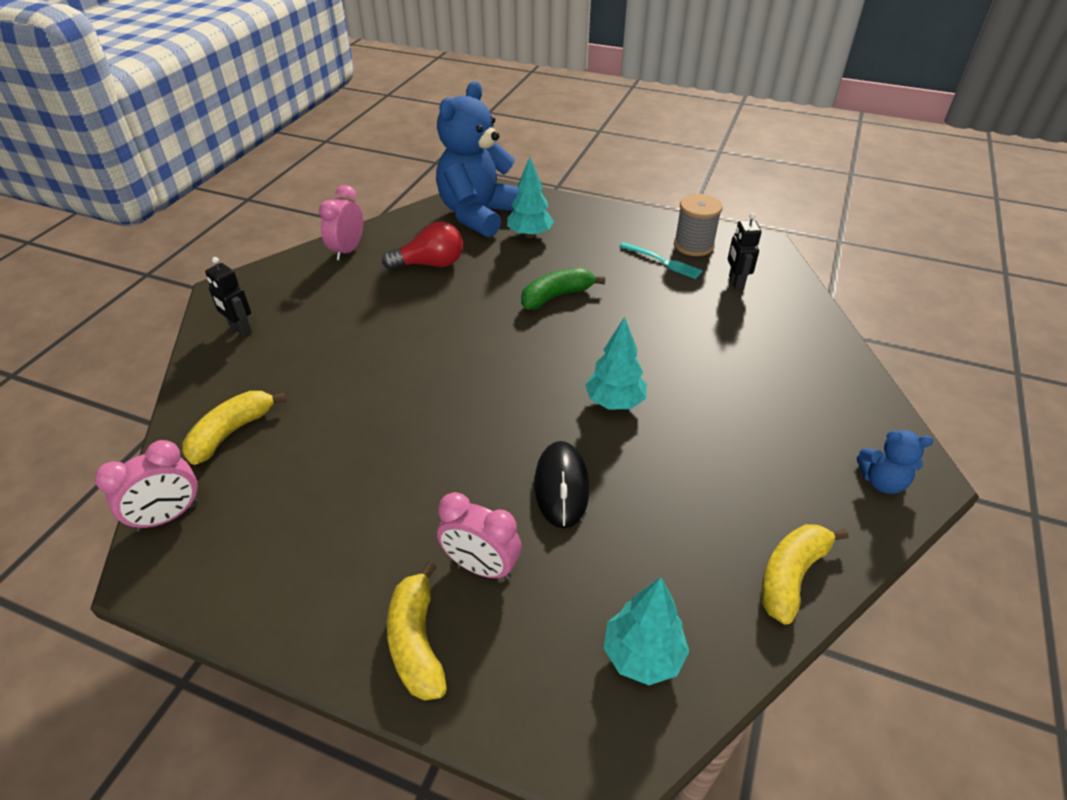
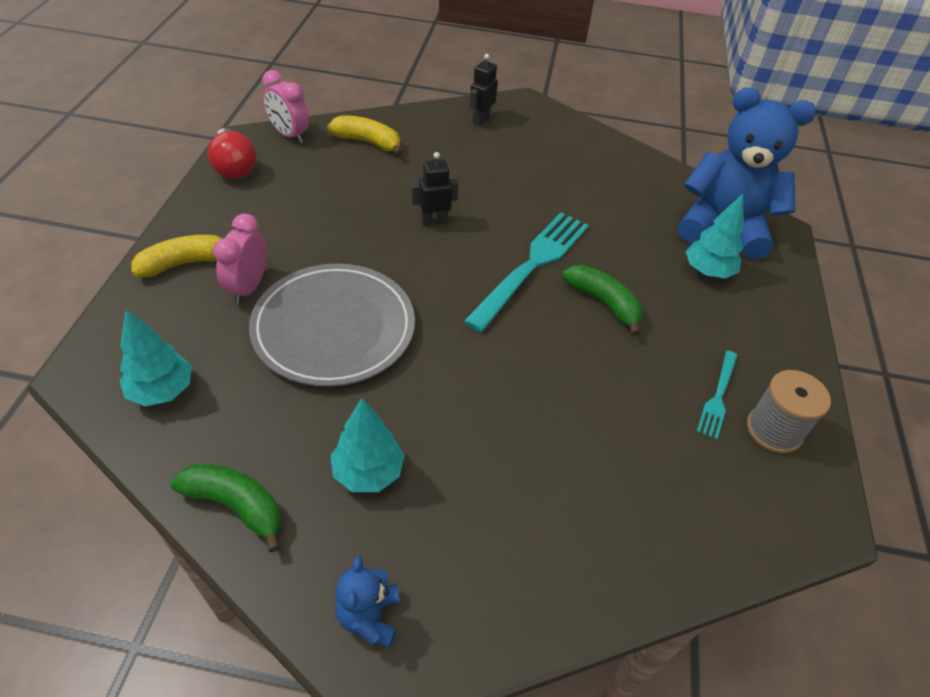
camera: 75 degrees right, 5 degrees up
pink clock [319,185,363,261] -> none
red light bulb [382,221,463,270] -> red light bulb moved to [207,128,257,179]
black mouse [534,441,589,528] -> grey plate [249,264,415,387]
turquoise tree [585,317,647,409] -> turquoise tree moved to [331,398,404,492]
black robot [728,213,761,290] -> black robot moved to [412,152,458,226]
yellow banana [761,524,849,625] -> green banana [171,464,282,553]
none -> turquoise fork [463,213,589,332]

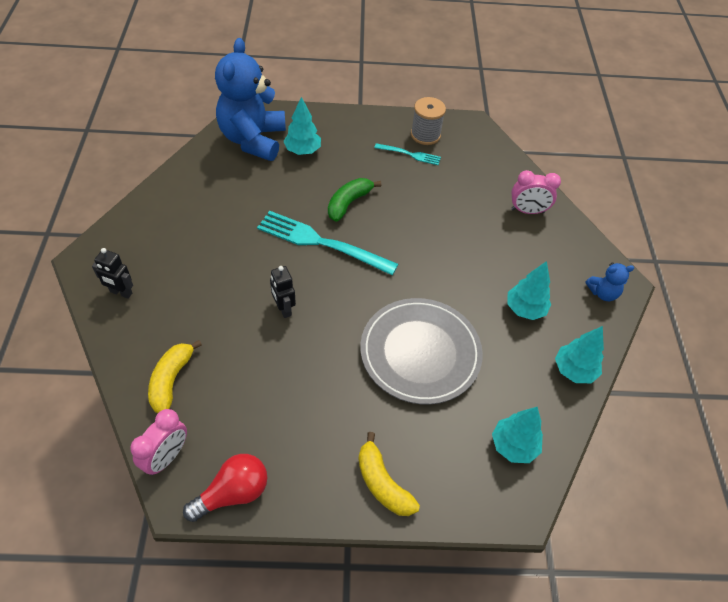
camera: 100 degrees left, 5 degrees up
green banana [171,464,282,553] -> turquoise tree [555,326,604,383]
pink clock [213,214,267,304] -> pink clock moved to [511,170,561,214]

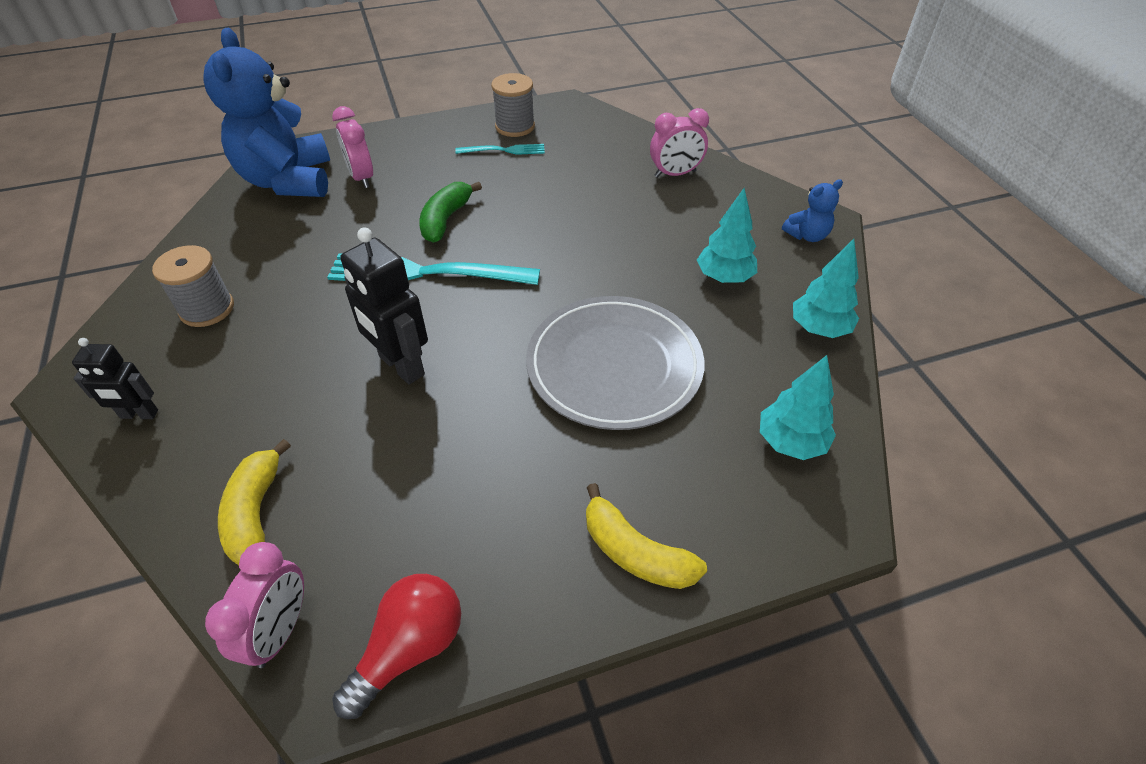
camera: 15 degrees left, 5 degrees down
black robot [270,266,296,318] -> black robot [340,227,428,384], size x1.64
turquoise tree [283,97,321,155] -> pink clock [332,106,373,188]
none -> grey spool [152,245,234,327]

